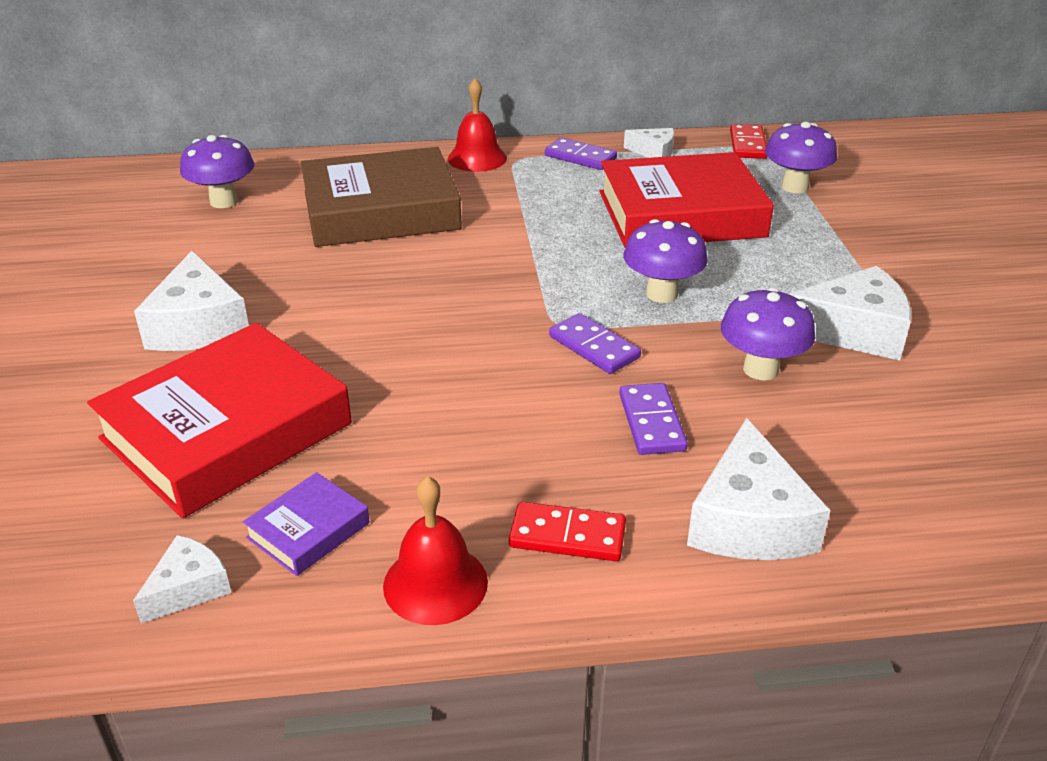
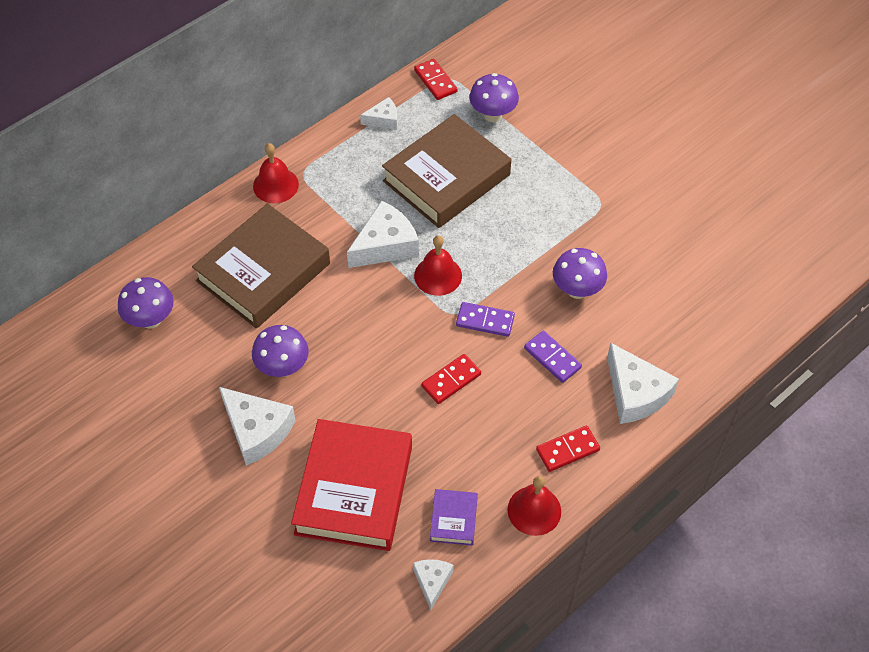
camera: 35 degrees left, 20 degrees up
purple domino [545,137,617,170] -> none
red book [599,152,774,248] -> brown book [382,114,511,228]
purple mushroom [623,219,708,303] -> purple mushroom moved to [252,325,309,377]
white cheese [789,266,911,361] -> white cheese moved to [347,201,419,268]
none -> red bell [414,235,462,296]
none -> red domino [421,354,481,404]

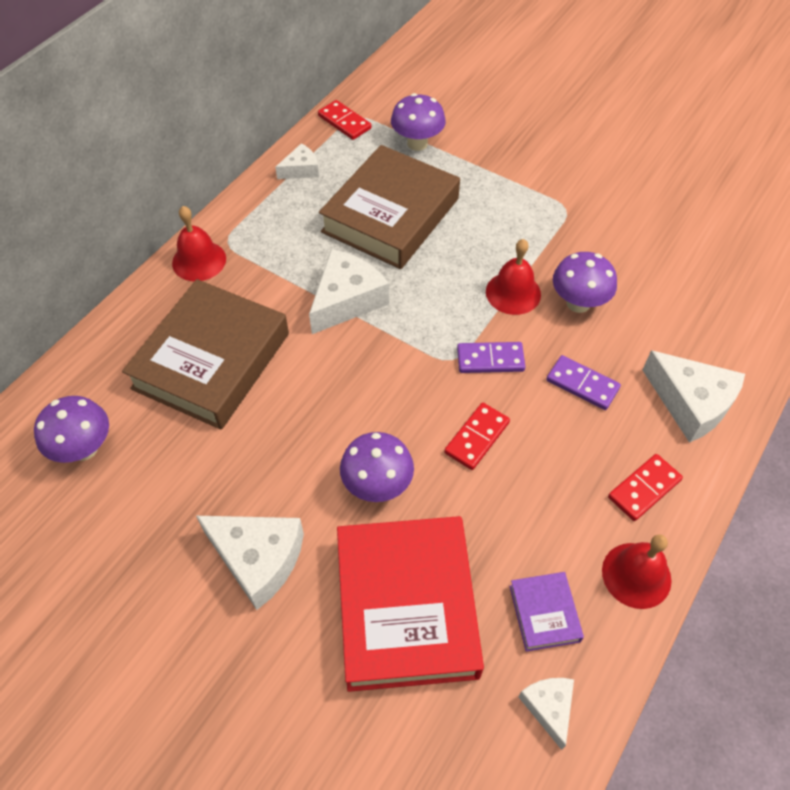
camera: 15 degrees left, 0 degrees up
purple mushroom [252,325,309,377] -> purple mushroom moved to [340,432,414,502]
red bell [414,235,462,296] -> red bell moved to [486,239,541,315]

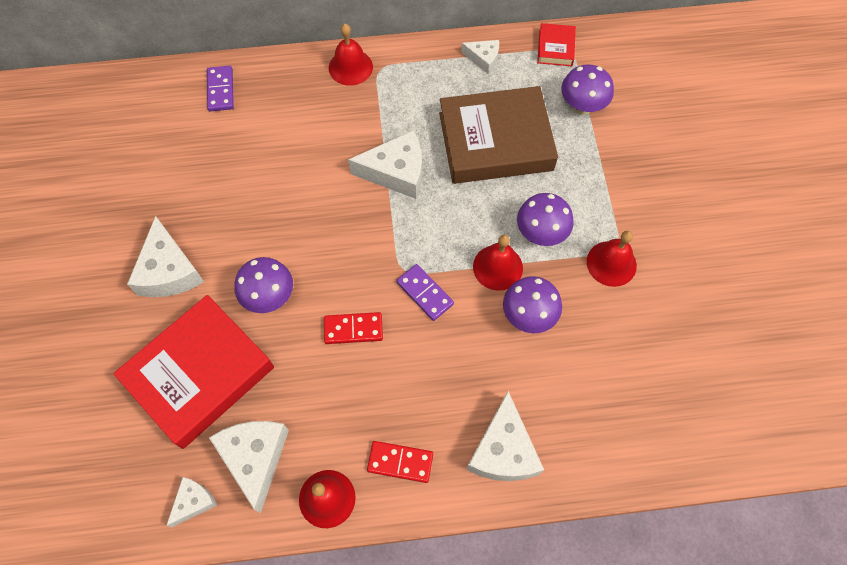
camera: 50 degrees right, 10 degrees up
purple mushroom [34,396,109,463] -> purple mushroom moved to [517,193,574,246]
brown book [122,279,289,430] -> none
red domino [318,100,372,140] -> red book [537,23,576,66]
purple book [509,572,584,652] -> white cheese [209,421,289,513]
purple domino [546,355,621,410] -> purple domino moved to [207,66,234,111]
none -> red bell [587,231,637,287]

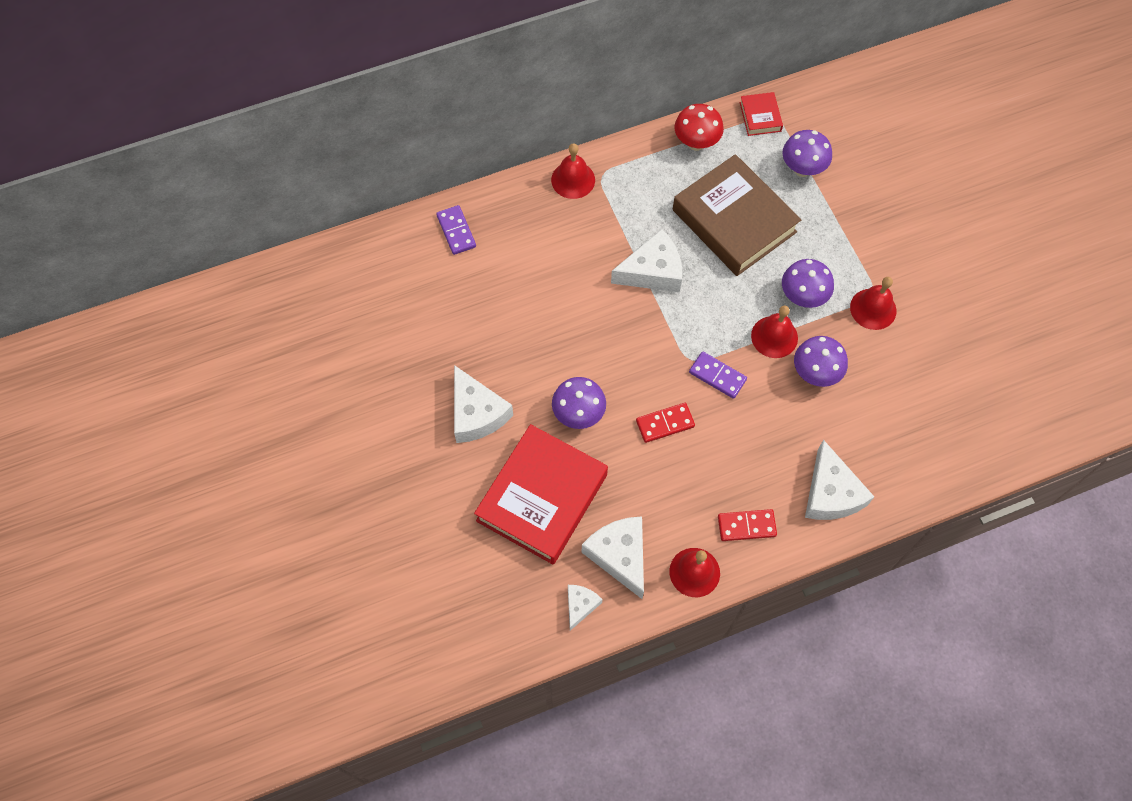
camera: 15 degrees left, 0 degrees up
brown book [439,86,558,184] -> brown book turned 75 degrees clockwise [673,154,801,276]
white cheese [461,40,499,74] -> red mushroom [675,104,724,151]

